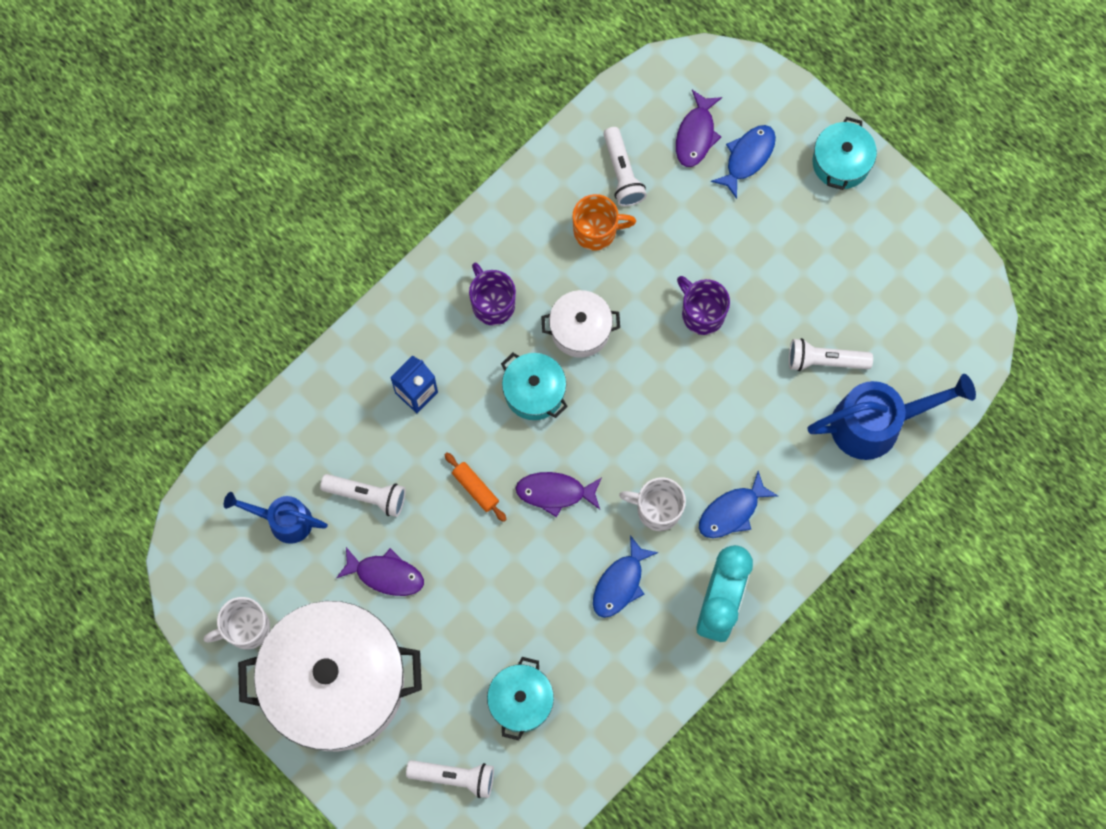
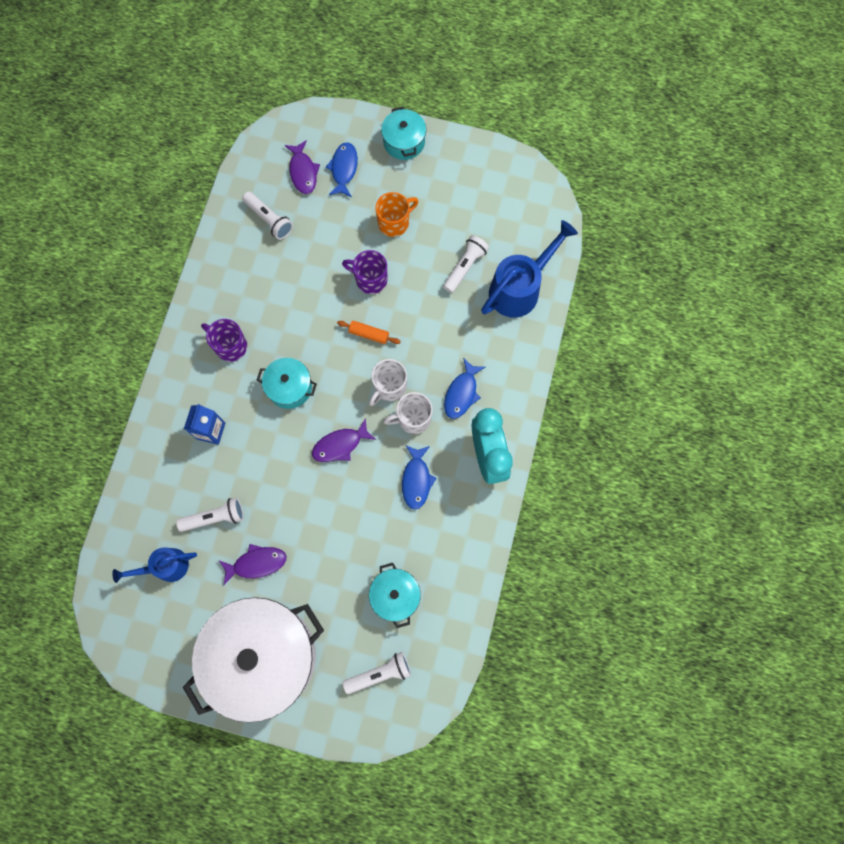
camera: 30 degrees left, 0 degrees up
white mug [203,597,270,650] -> white mug moved to [369,359,407,406]
orange rolling pin [444,452,507,522] -> orange rolling pin moved to [337,321,401,344]
white pot [541,290,620,358] -> none
orange mug [573,194,636,251] -> orange mug moved to [375,192,418,237]
white flashlight [789,338,873,371] -> white flashlight turned 150 degrees clockwise [443,235,489,293]

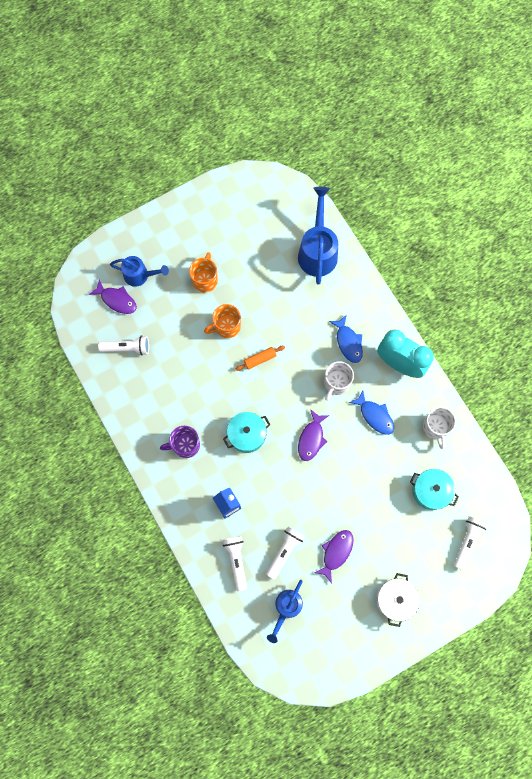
camera: 45 degrees left, 0 degrees up
white pot [183,597,324,722] -> white pot [376,573,420,627], size x0.46
blue fish [326,142,358,197] -> blue watering can [110,256,169,287]
purple mug [342,250,387,294] -> orange mug [204,304,241,338]
white mug [369,359,407,406] -> white mug moved to [423,407,456,449]
turquoise pot [381,107,426,160] -> none
white flashlight [443,235,489,293] -> white flashlight moved to [223,536,247,591]

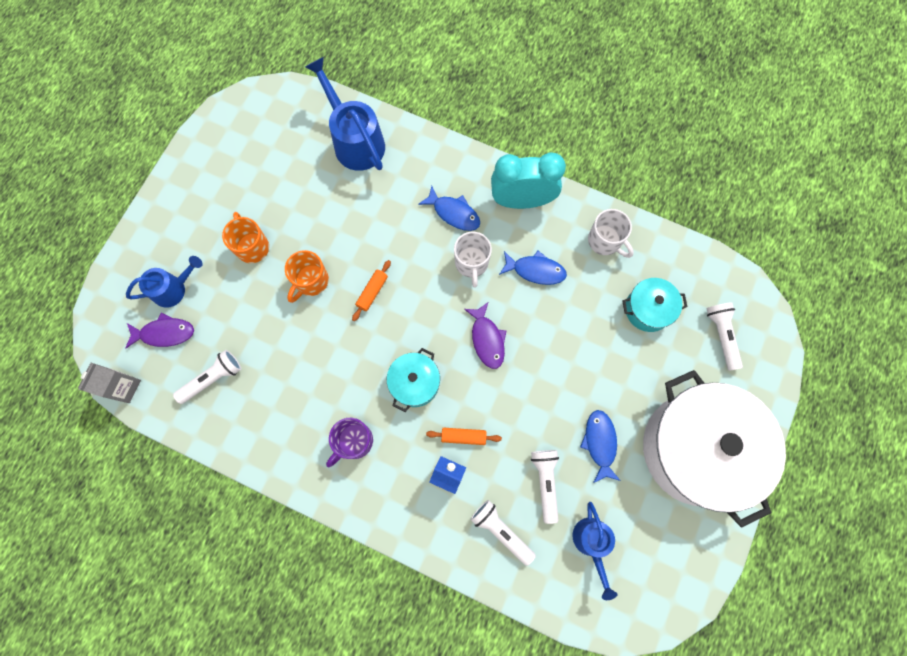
camera: 35 degrees left, 0 degrees up
purple fish [314,530,353,583] -> blue fish [580,410,621,483]
white pot [376,573,420,627] -> white pot [643,370,786,528], size x2.20
none -> grey carton [78,363,141,403]
none -> orange rolling pin [426,428,502,445]

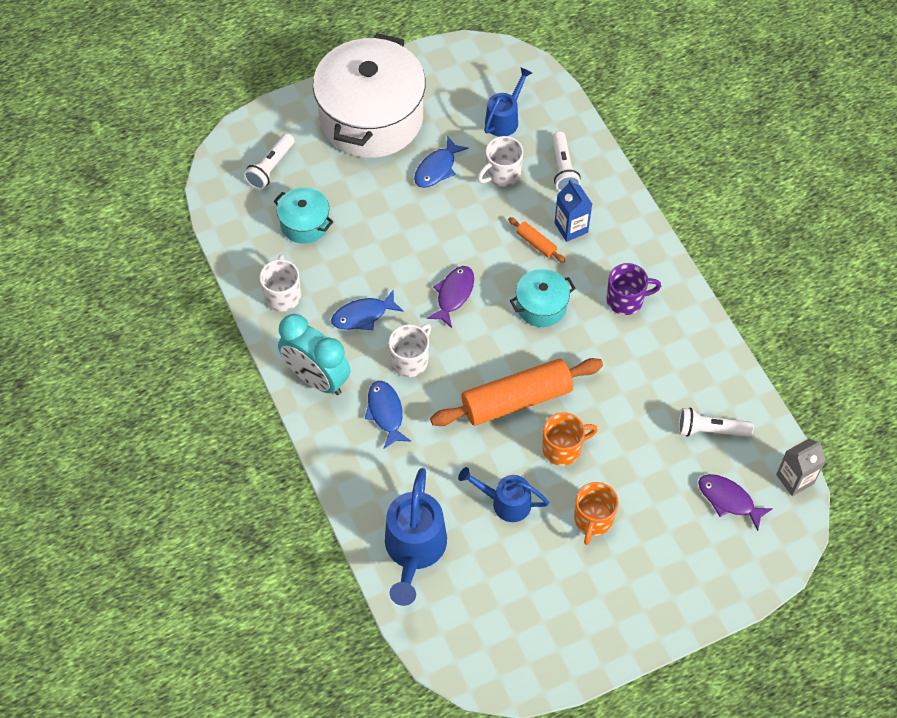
camera: 140 degrees left, 15 degrees down
blue watering can [126,256,203,308] -> blue watering can moved to [458,467,549,522]
orange rolling pin [352,260,391,321] -> orange rolling pin [430,358,603,426], size x2.33
blue fish [499,251,567,285] -> blue fish turned 75 degrees counterclockwise [331,290,404,330]
white flashlight [531,450,559,524] -> white mug [477,136,523,187]

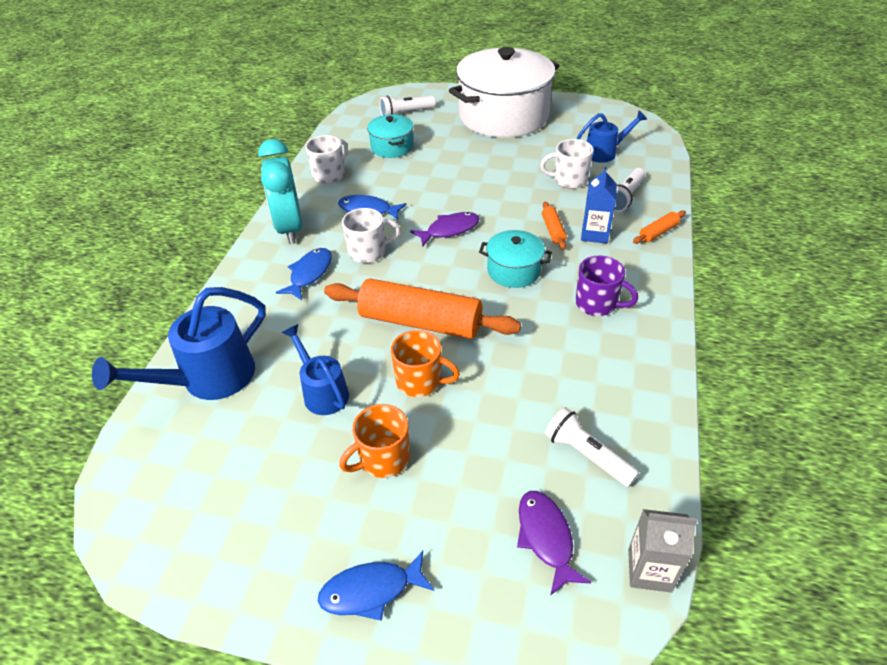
camera: 40 degrees right, 15 degrees down
blue fish [414,136,468,188] -> blue fish moved to [318,551,434,621]
none -> orange rolling pin [633,211,686,244]

